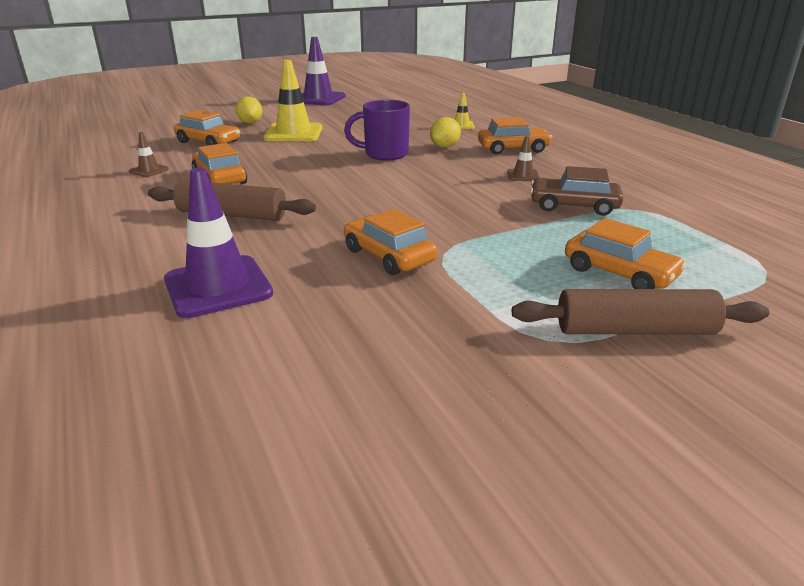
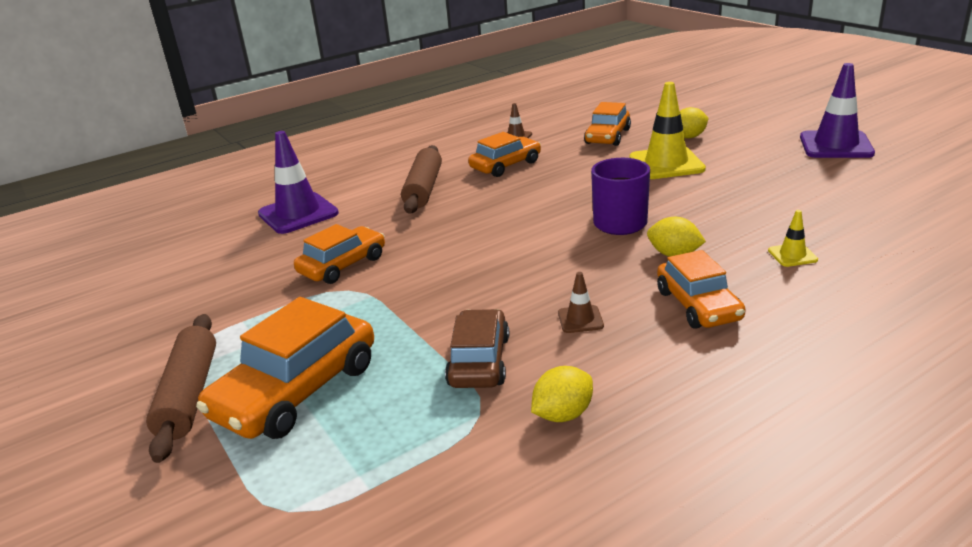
camera: 85 degrees right, 0 degrees up
orange car [565,218,686,289] -> orange car [196,297,374,439], size x1.53
none -> yellow lemon [531,366,593,422]

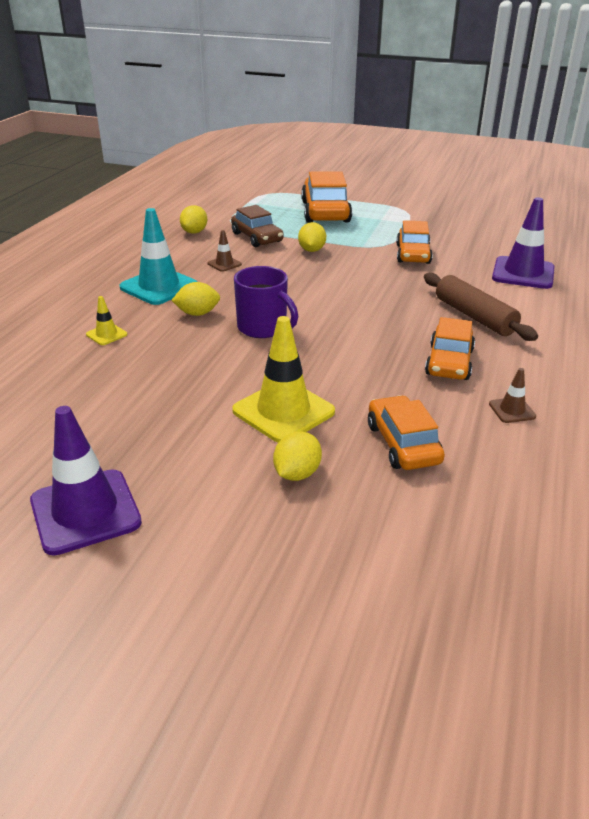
camera: 140 degrees right, 5 degrees up
brown rolling pin [146,314,216,463] -> none
orange car [657,250,746,329] -> turquoise traffic cone [119,208,198,305]
none -> yellow lemon [298,222,326,252]

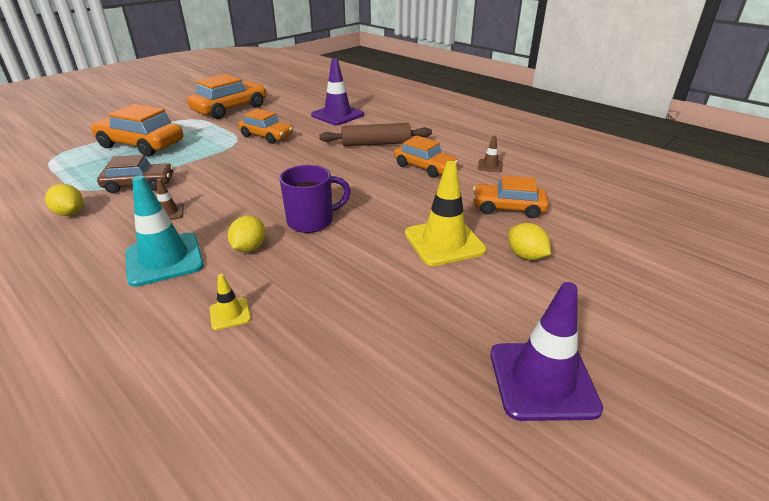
camera: 65 degrees left, 0 degrees up
yellow lemon [298,222,326,252] -> none
none -> orange car [187,74,266,119]

